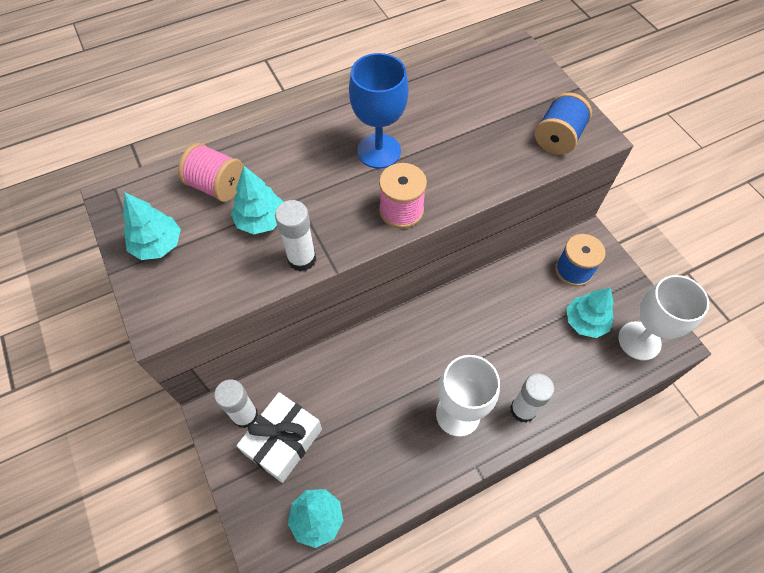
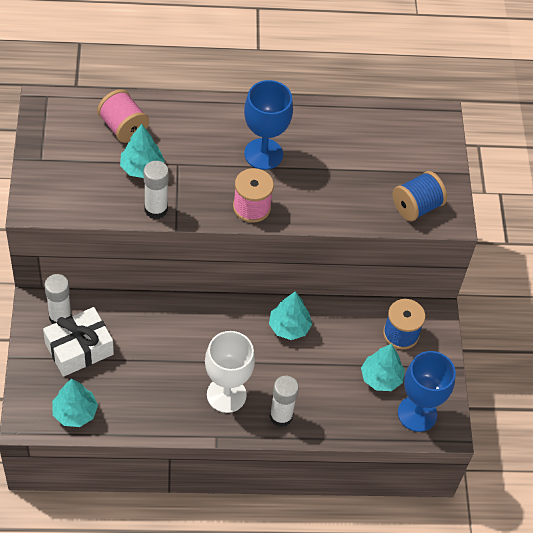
camera: 20 degrees right, 5 degrees down
turquoise tree [123,193,181,260] -> turquoise tree moved to [269,291,312,340]
white goblet [618,275,709,360] -> blue goblet [398,351,456,432]

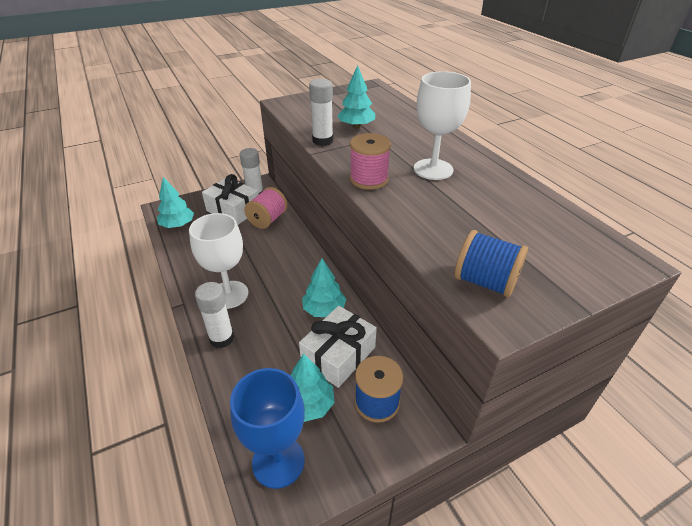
camera: 70 degrees right, 15 degrees down
pink spool [97,89,149,143] -> pink spool moved to [244,187,288,229]
blue goblet [244,80,293,170] -> white goblet [414,71,471,180]
none -> white gift [299,306,377,388]

